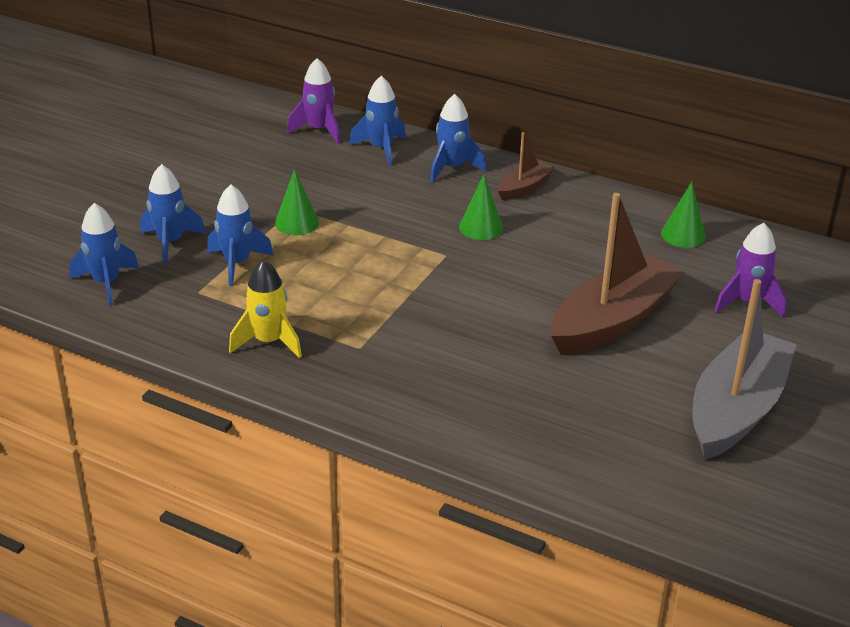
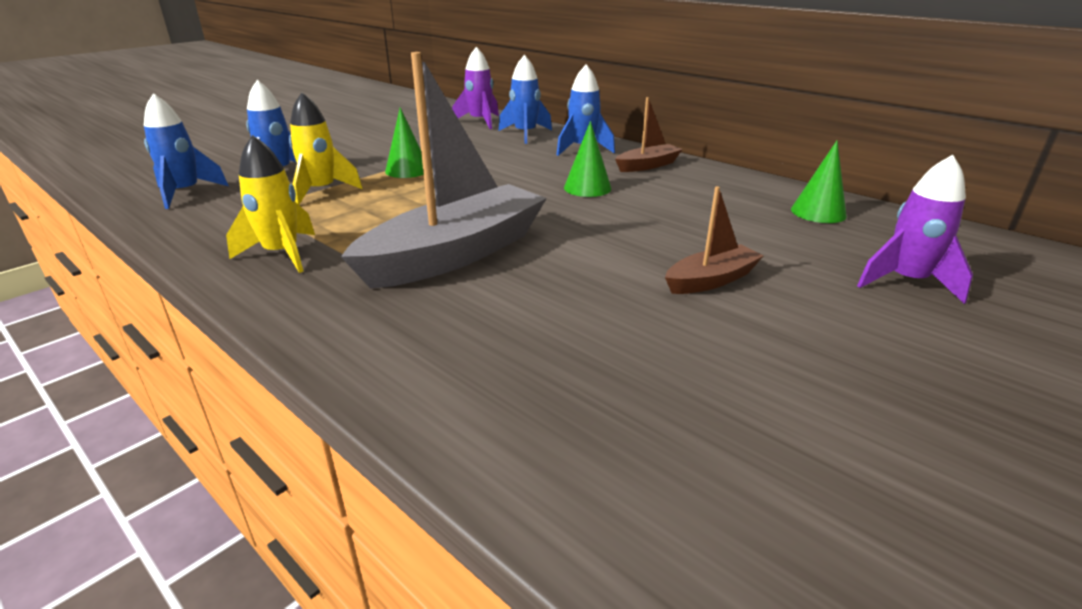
camera: 15 degrees right, 5 degrees down
blue rocket [207,185,274,286] -> yellow rocket [289,92,363,205]
brown boat [551,193,685,355] -> brown boat [665,186,763,294], size x0.49
grey boat [693,279,797,460] -> grey boat moved to [341,52,547,289]

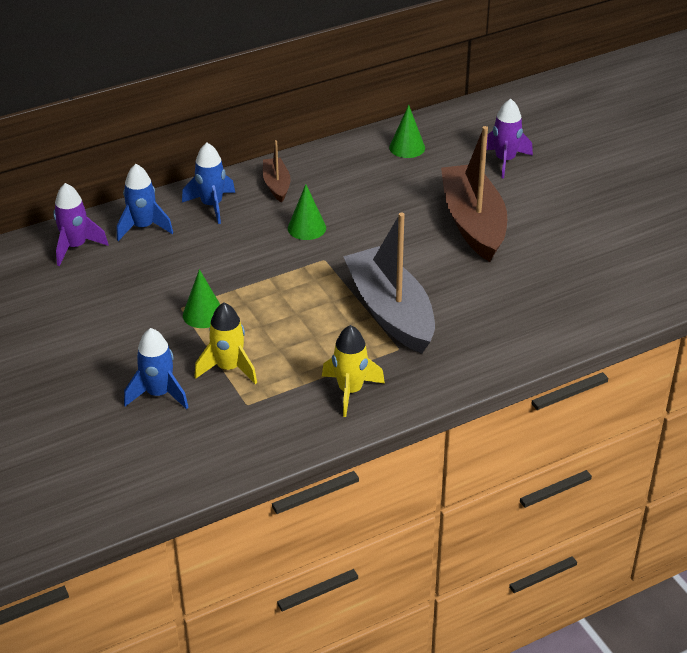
camera: 70 degrees left, 10 degrees up
blue rocket [144,93,229,209] -> none
brown boat [665,186,763,294] -> brown boat [441,126,507,262], size x2.06

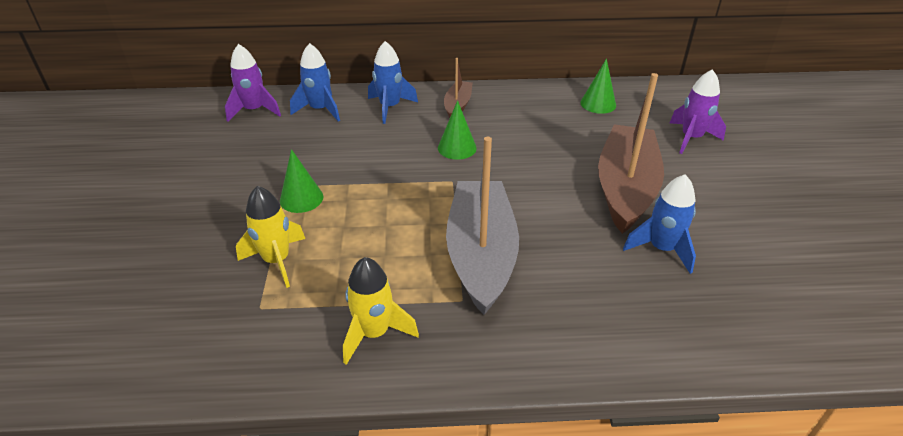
camera: 25 degrees right, 0 degrees up
blue rocket [124,328,189,409] -> blue rocket moved to [623,174,696,274]

